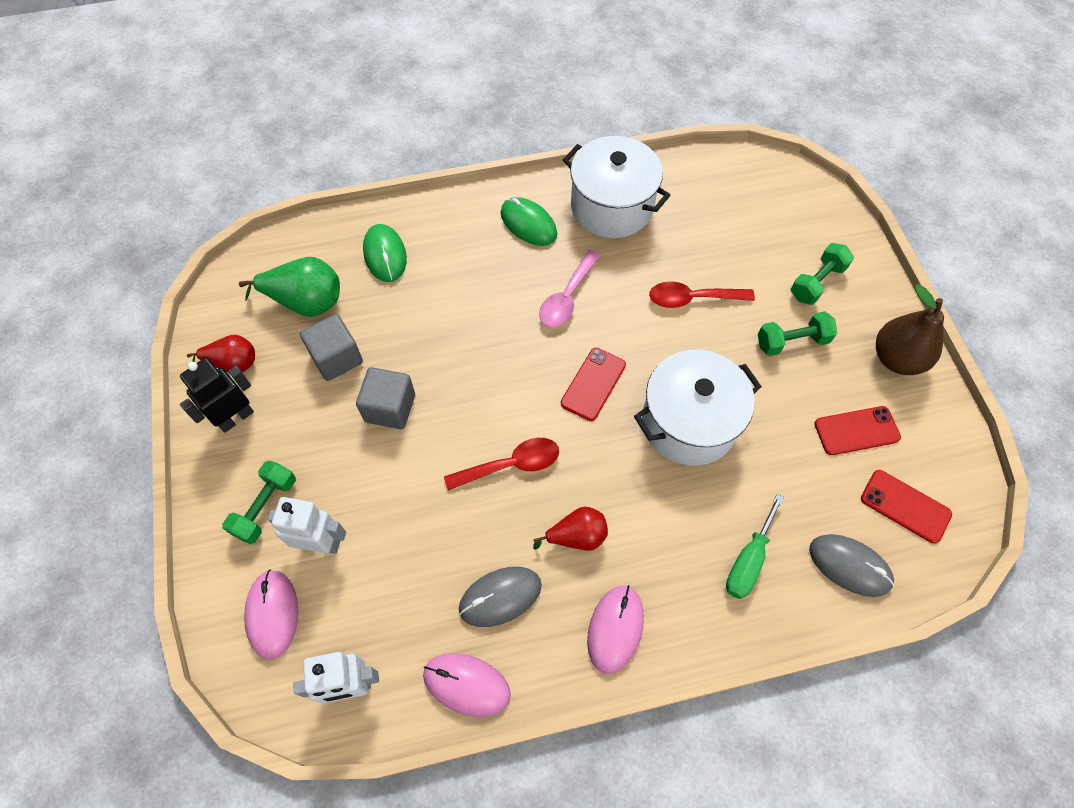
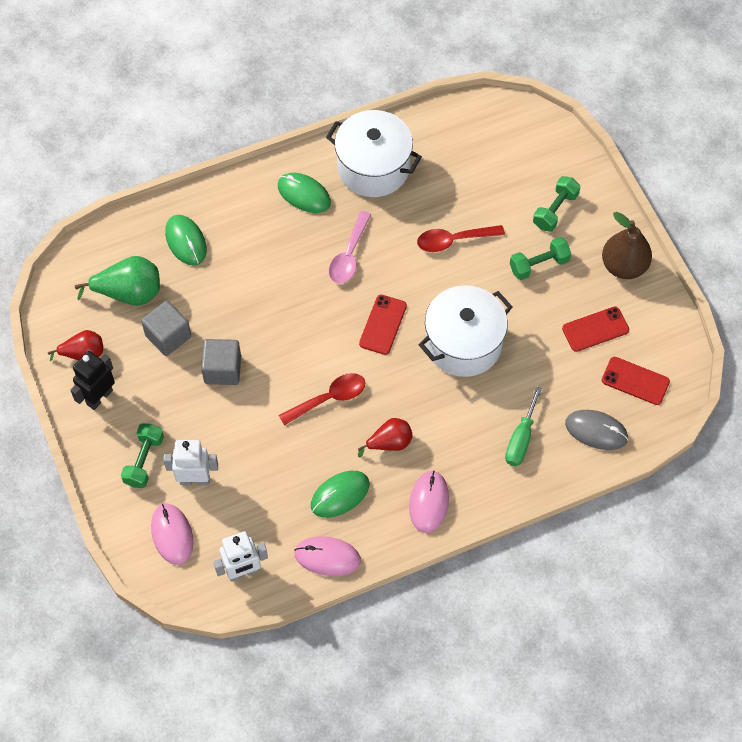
camera: 10 degrees left, 0 degrees up
grey mouse [459,567,542,627] -> green mouse [311,471,369,518]

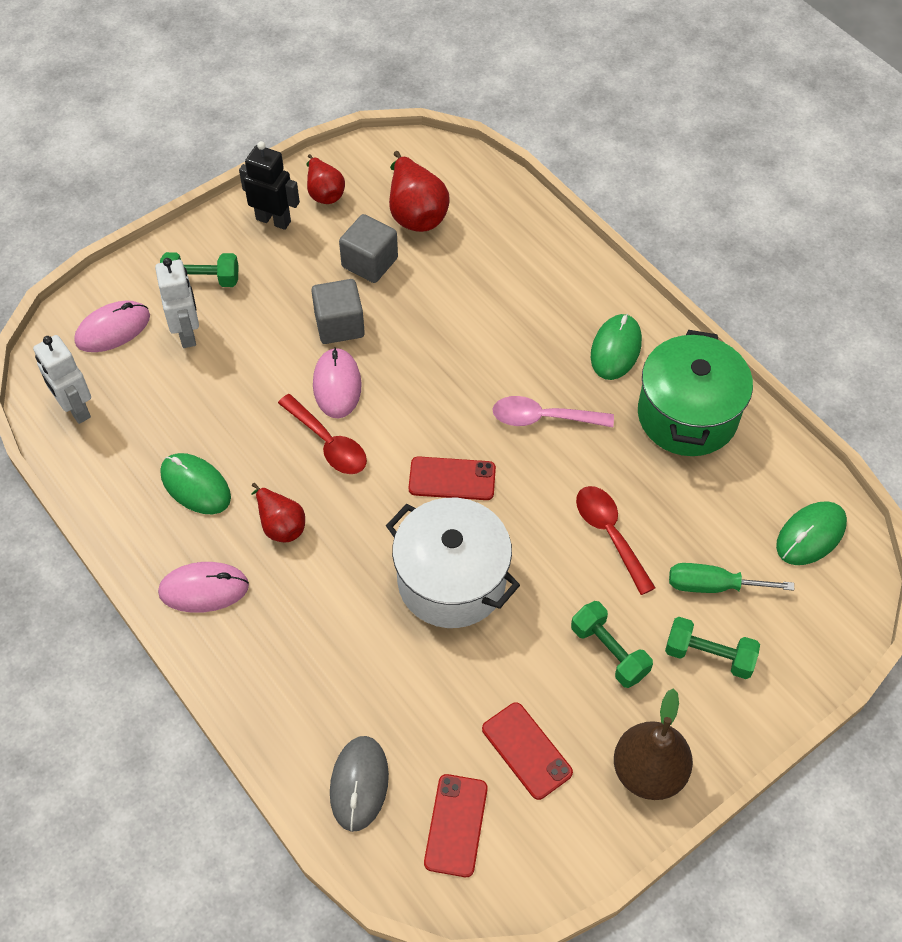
camera: 75 degrees right, 5 degrees down
green pear [75,256,160,306] -> red pear [389,151,449,232]
green mouse [165,215,207,266] -> green mouse moved to [776,501,847,565]
pink mouse [294,536,361,576] -> pink mouse moved to [313,347,362,419]
white pot [326,110,422,197] -> green pot [638,330,753,456]
green screwdriver [505,387,542,466] -> green screwdriver moved to [669,563,794,593]

